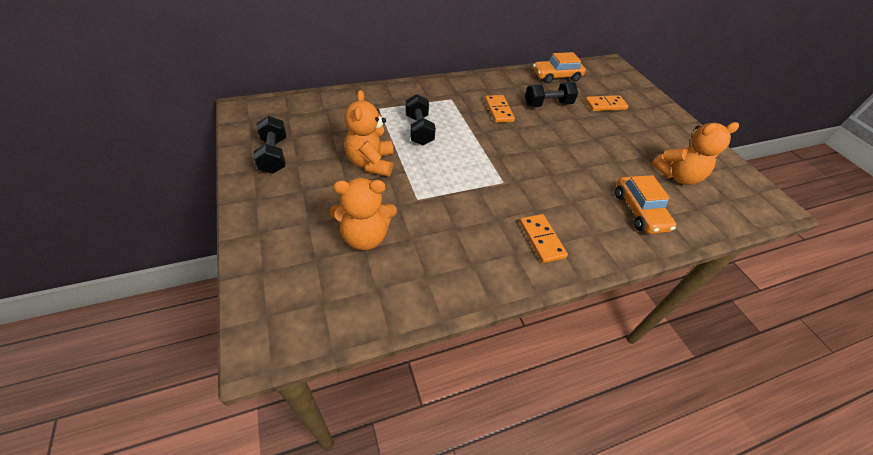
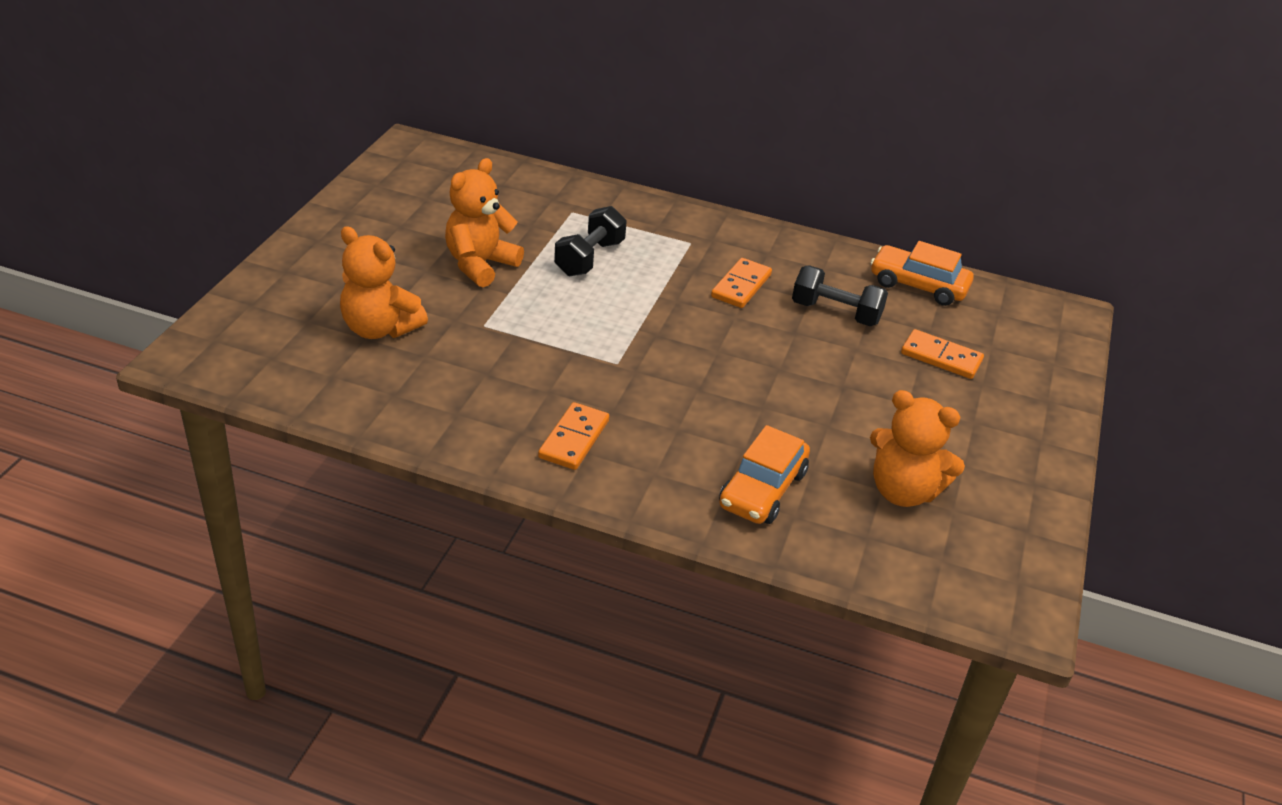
camera: 40 degrees right, 10 degrees down
black dumbbell [253,116,286,174] -> none

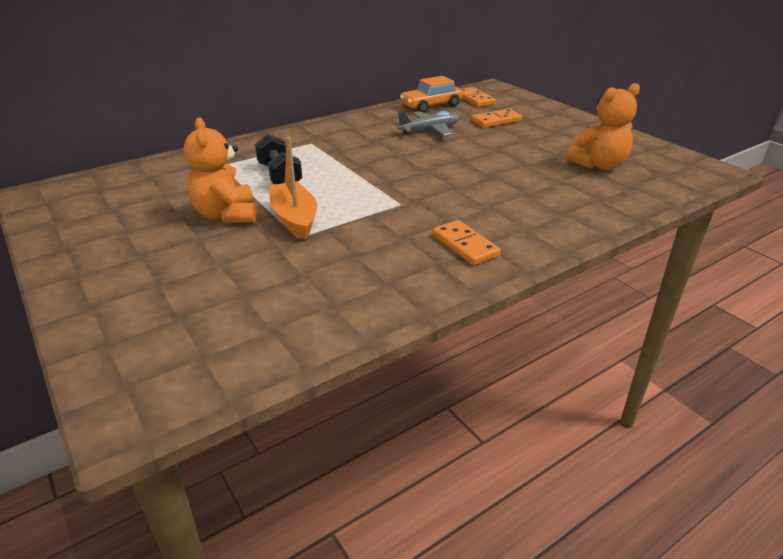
camera: 50 degrees left, 5 degrees down
orange teddy bear [340,226,428,339] -> none
orange domino [711,258,772,308] -> orange domino moved to [461,87,496,107]
orange car [719,425,810,524] -> none
black dumbbell [792,266,888,326] -> grey plane [395,111,459,136]
none -> orange boat [269,137,317,240]

